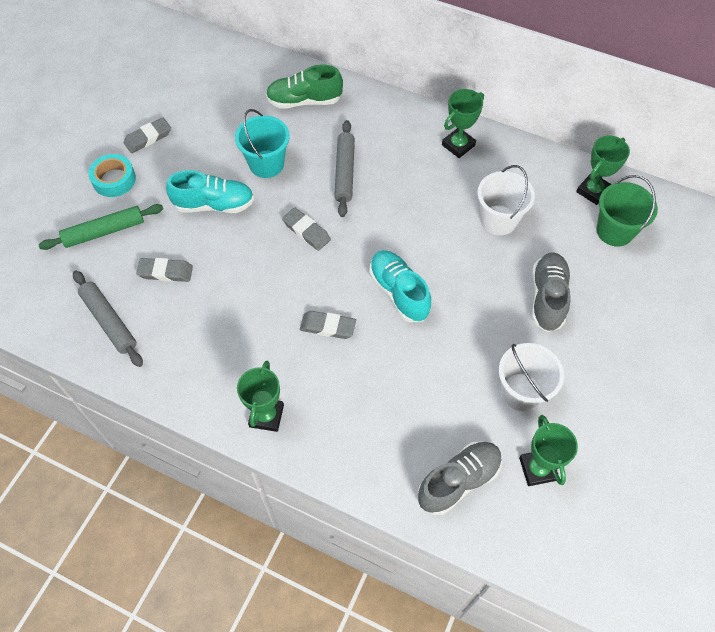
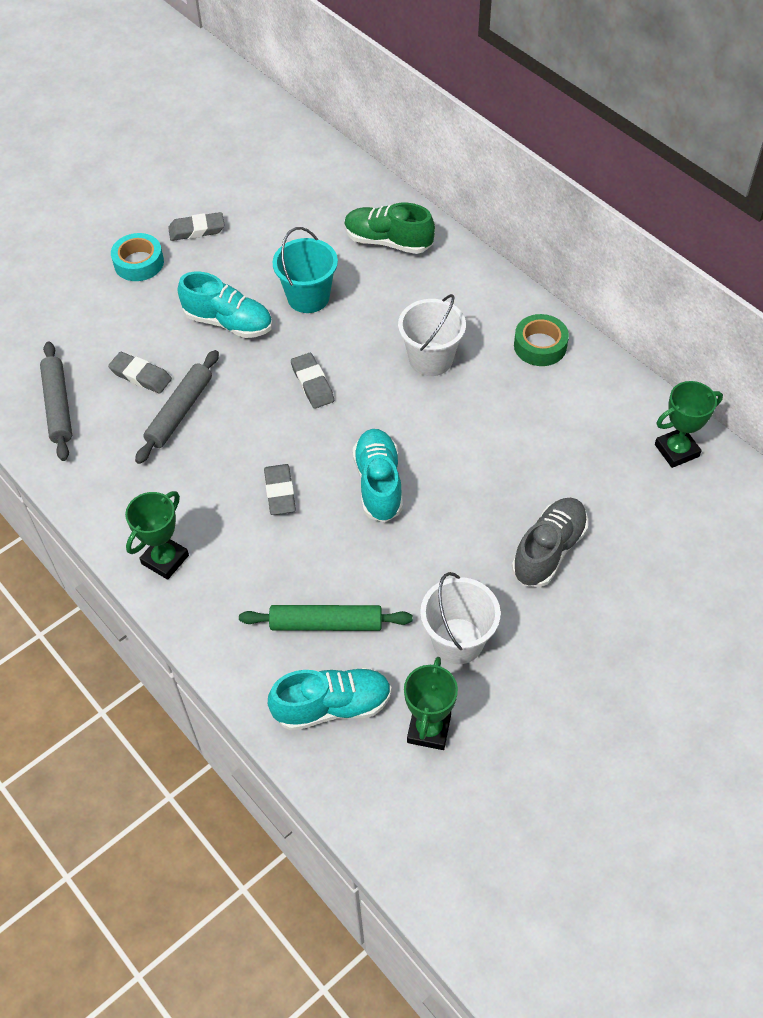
camera: 25 degrees right, 5 degrees down
green rolling pin [39,204,163,250] -> green rolling pin moved to [239,605,412,631]
grey eraser [300,311,356,339] -> grey eraser turned 45 degrees clockwise [264,464,296,515]
grey rolling pin [334,120,355,217] -> grey rolling pin moved to [135,350,219,464]
grey shoe [417,441,502,515] -> turquoise shoe [268,668,392,731]
green trophy [442,89,484,158] -> green tape [514,314,569,366]
white bucket [477,165,535,235] -> white bucket moved to [398,294,466,376]
green bucket [596,175,658,247] -> none

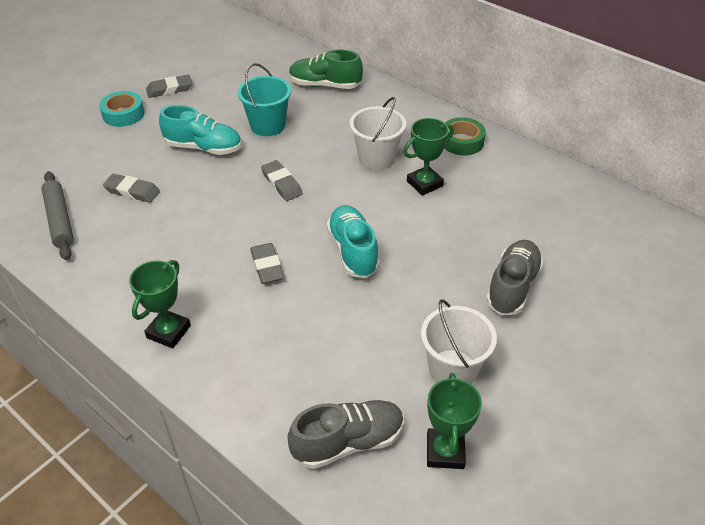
camera: 10 degrees left, 10 degrees down
grey rolling pin [135,350,219,464] -> none
green rolling pin [239,605,412,631] -> none
turquoise shoe [268,668,392,731] -> grey shoe [288,400,404,469]
green trophy [655,381,723,468] -> green trophy moved to [403,118,454,196]

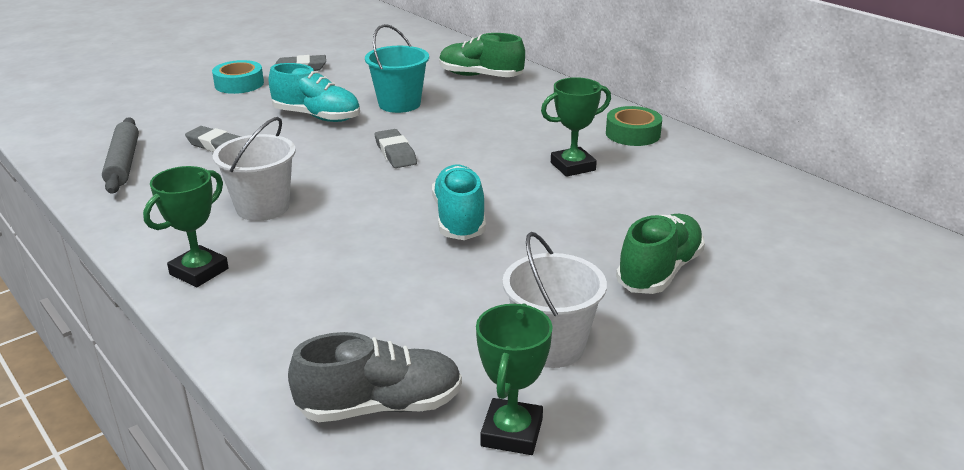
camera: 10 degrees right, 15 degrees down
grey eraser [250,243,284,284] -> none
white bucket [350,97,406,170] -> white bucket moved to [213,117,296,221]
grey shoe [486,240,544,315] -> green shoe [616,214,705,294]

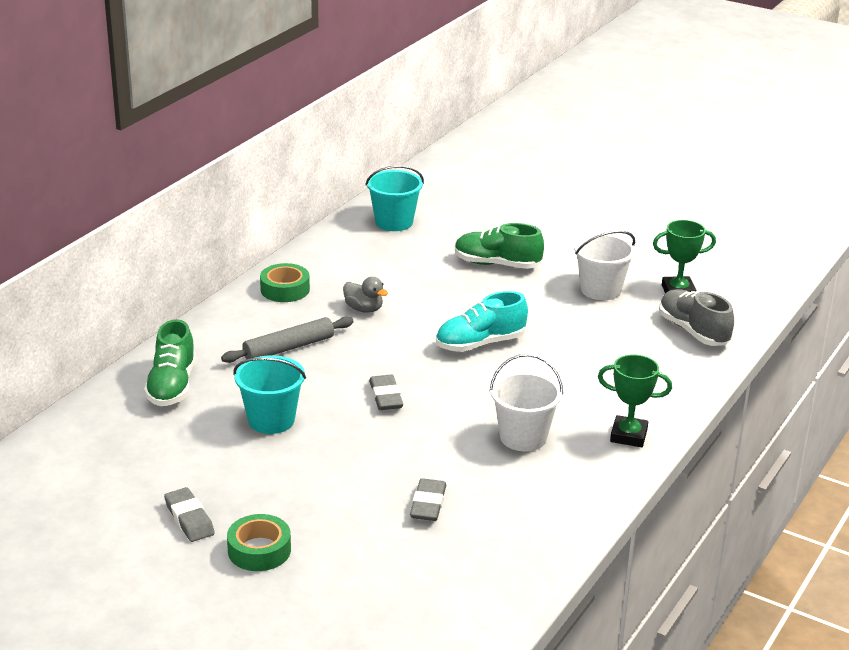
camera: 110 degrees left, 0 degrees up
grey rolling pin [102,117,139,194] -> grey rolling pin moved to [221,317,354,363]
turquoise tape [212,60,264,94] -> green tape [227,514,291,571]
turquoise shoe [269,63,360,122] -> none
grey eraser [375,129,417,168] -> grey eraser turned 60 degrees counterclockwise [369,375,403,410]
green trophy [541,77,611,177] -> grey duck [343,277,388,313]
none -> turquoise bucket [365,165,424,231]

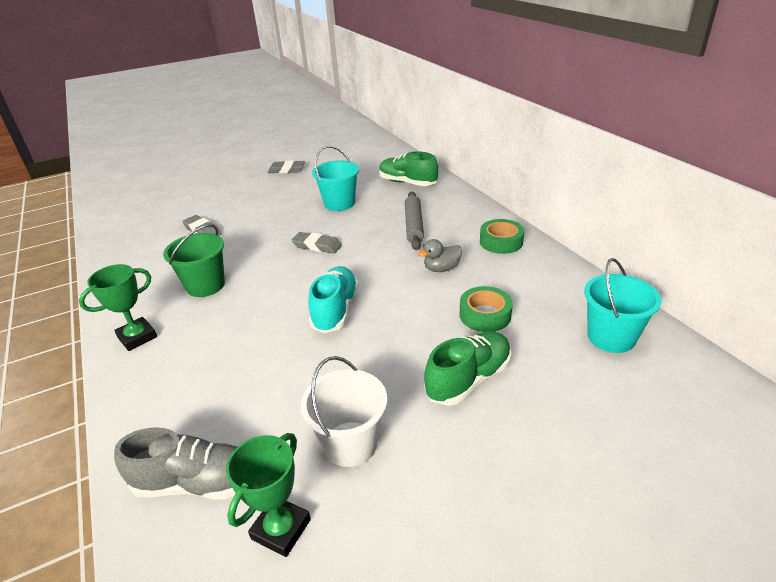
camera: 125 degrees right, 5 degrees up
green tape [227,514,291,571] -> green tape moved to [460,286,513,332]
white bucket [489,354,563,452] -> green bucket [163,224,225,297]

